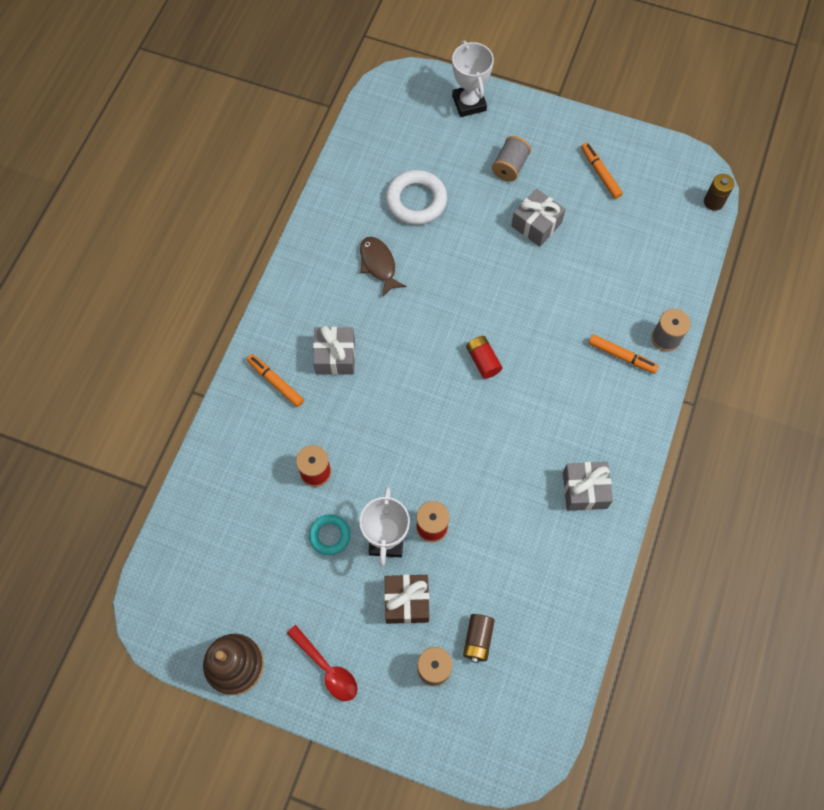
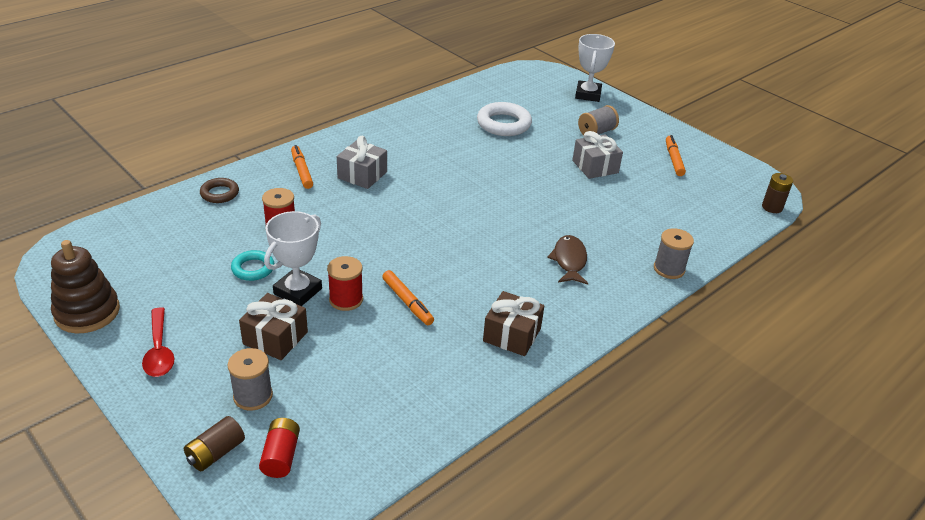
camera: 25 degrees right, 30 degrees down
brown fish [360,237,407,297] -> brown fish moved to [547,235,588,285]
brown battery [463,614,495,663] -> brown battery moved to [184,416,245,471]
red battery [466,336,502,379] -> red battery moved to [259,418,300,478]
grey gift [563,462,613,511] -> brown gift [483,291,544,356]
orange marker [588,334,659,374] -> orange marker moved to [382,270,434,325]
none -> brown ring [200,178,239,203]

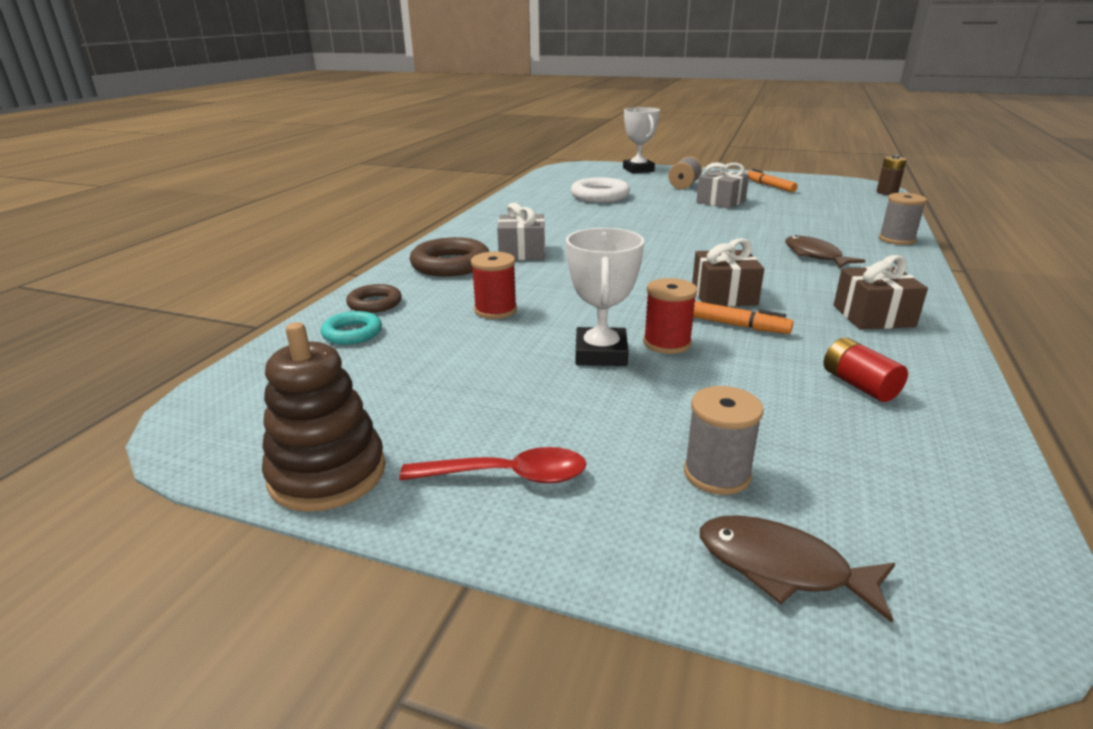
camera: 25 degrees left, 10 degrees down
red spoon [142,307,175,377] -> red spoon turned 45 degrees counterclockwise [399,447,586,483]
brown battery [184,416,245,471] -> brown fish [700,515,895,623]
turquoise ring [231,250,274,281] -> turquoise ring moved to [321,311,382,345]
brown gift [239,293,308,360] -> brown gift moved to [692,238,764,306]
red battery [259,418,300,478] -> red battery moved to [824,338,908,402]
orange marker [291,145,313,189] -> brown ring [410,237,489,277]

